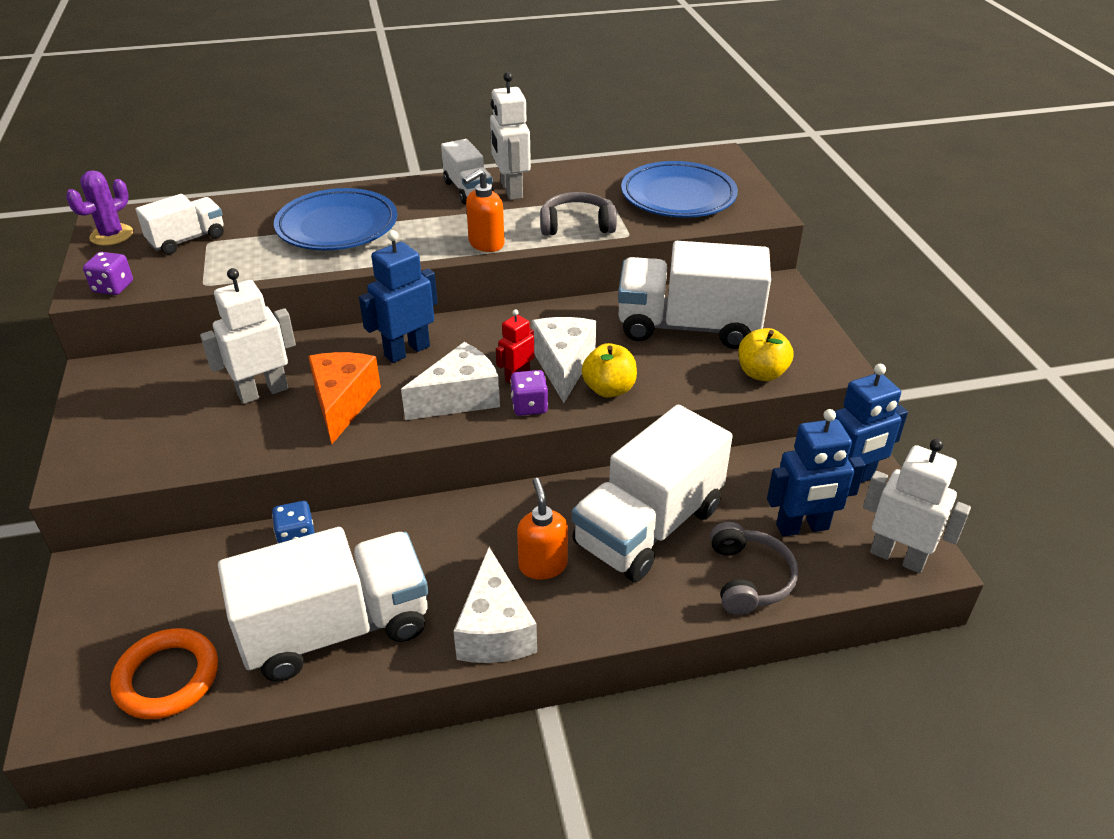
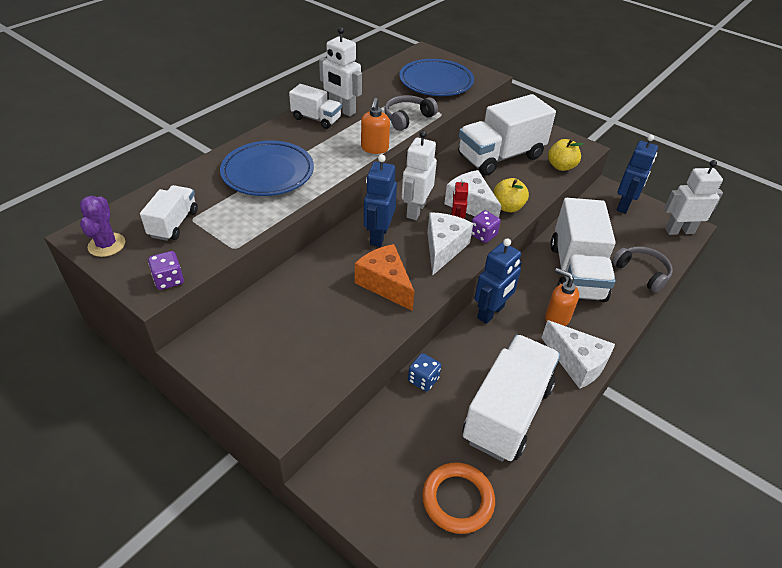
camera: 40 degrees left, 5 degrees up
white robot [200,268,296,404] -> white robot moved to [402,130,437,220]
blue robot [767,409,865,537] -> blue robot moved to [475,238,522,324]

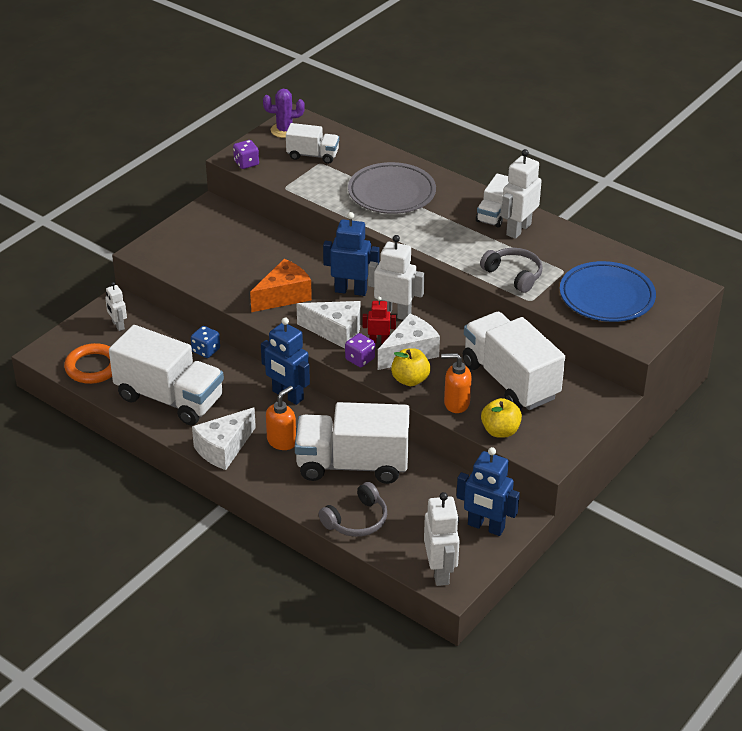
camera: 90 degrees right, 5 degrees down
blue plate [220,141,314,196] -> grey plate [348,162,436,214]
orange soap dispenser [361,98,390,154] -> orange soap dispenser moved to [441,353,472,413]
none -> white robot [105,282,127,331]

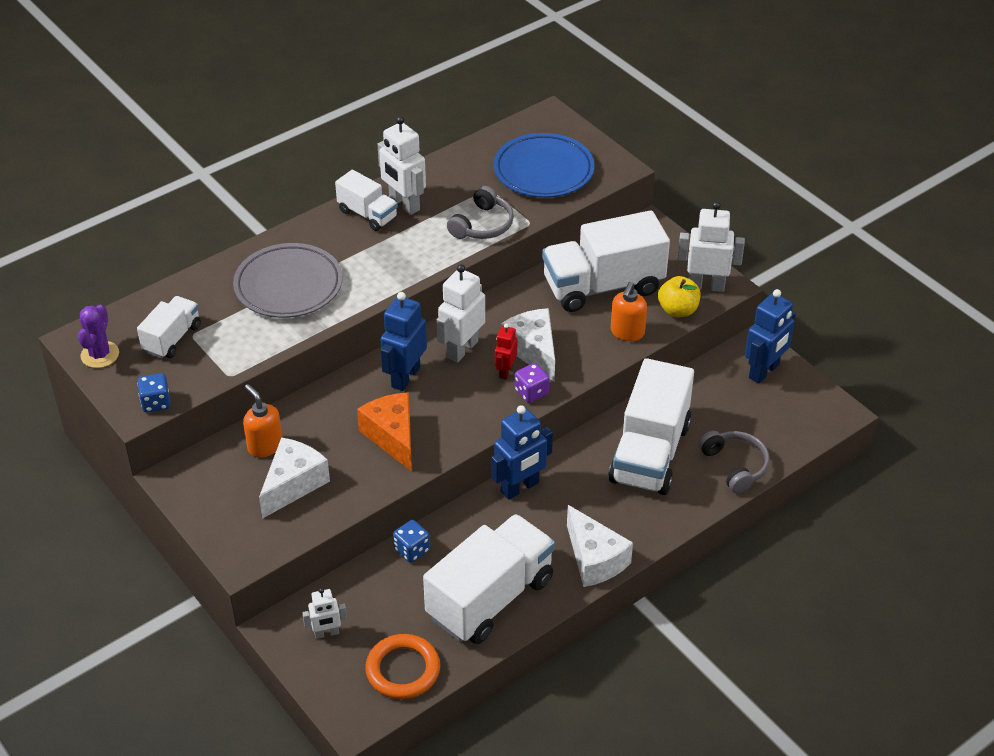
camera: 75 degrees left, 5 degrees up
purple dice [233,140,259,169] -> blue dice [138,373,171,412]
orange soap dispenser [266,386,296,450] -> orange soap dispenser moved to [243,384,282,457]
white cheese [297,301,360,349] -> white cheese moved to [259,437,330,519]
yellow apple [391,348,431,386] -> none
white robot [424,492,460,586] -> white robot moved to [677,201,745,292]
grey headphones [480,248,542,293] -> grey headphones turned 150 degrees clockwise [447,186,514,239]

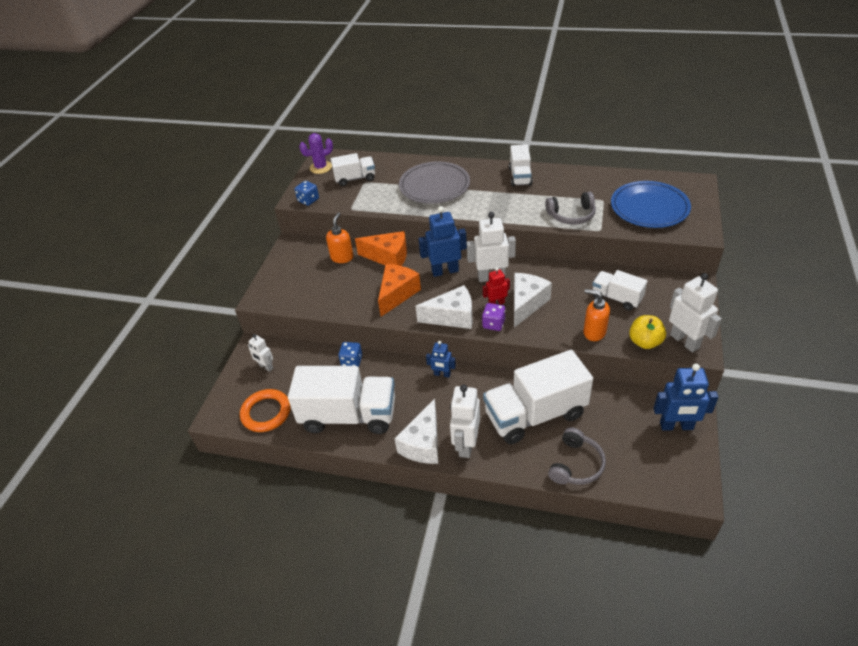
camera: 55 degrees right, 0 degrees up
white cheese [259,437,330,519] -> white cheese moved to [415,285,472,329]
white robot [377,116,426,215] -> white robot moved to [450,385,480,458]
blue robot [491,405,553,500] -> blue robot [426,341,456,378], size x0.57
white truck [542,210,670,312] -> white truck [592,270,647,310], size x0.53
orange soap dispenser [611,282,647,341] -> orange soap dispenser turned 45 degrees clockwise [583,289,610,341]
none -> orange cheese [355,231,407,266]

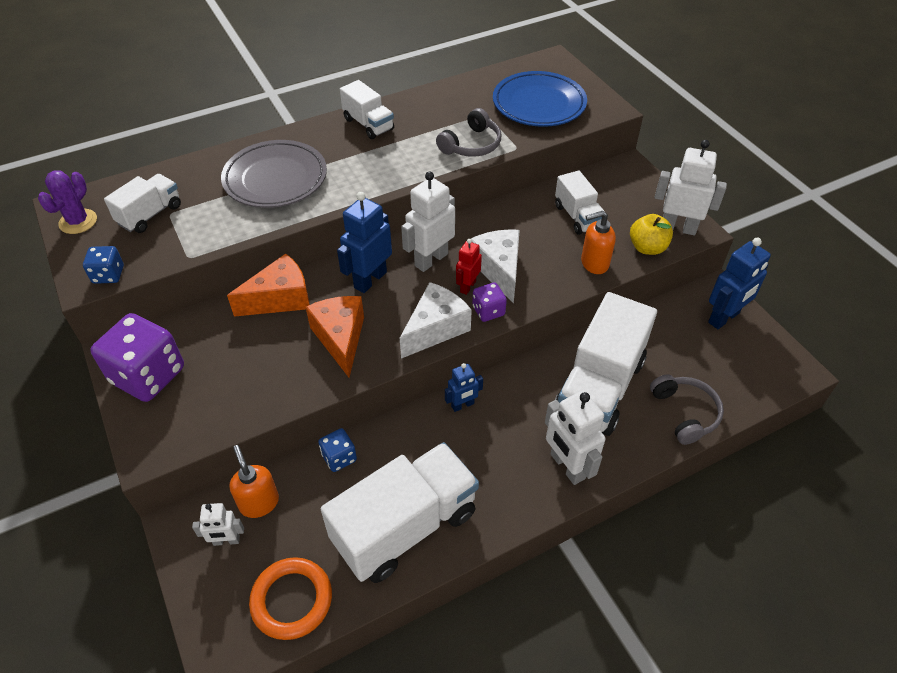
camera: 45 degrees left, 5 degrees up
orange soap dispenser [326,212,354,263] -> orange soap dispenser moved to [229,445,279,518]
white cheese [394,399,438,464] -> none
white truck [592,270,647,310] -> white truck turned 105 degrees counterclockwise [555,170,605,235]
none -> purple dice [90,313,184,402]

